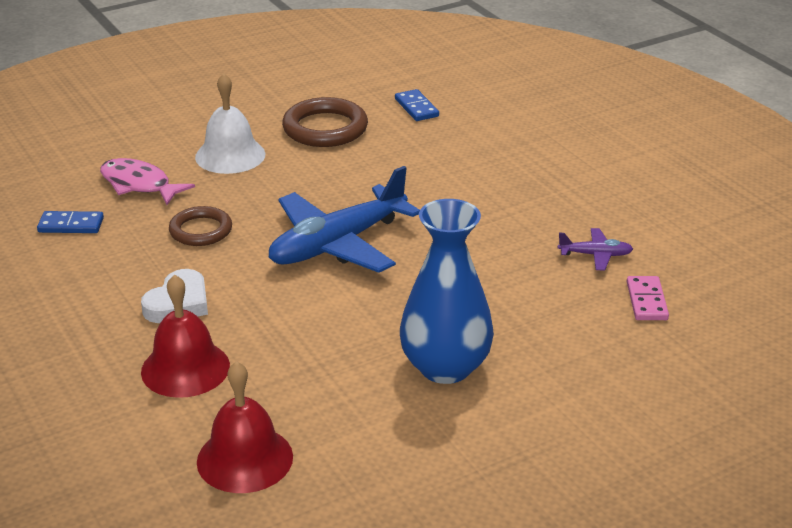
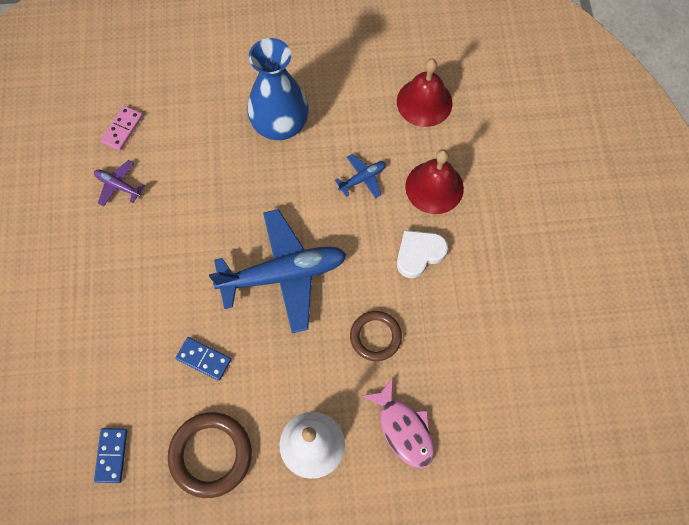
camera: 155 degrees left, 35 degrees up
blue domino [37,211,104,233] -> blue domino moved to [176,337,231,381]
none -> blue plane [335,154,386,199]

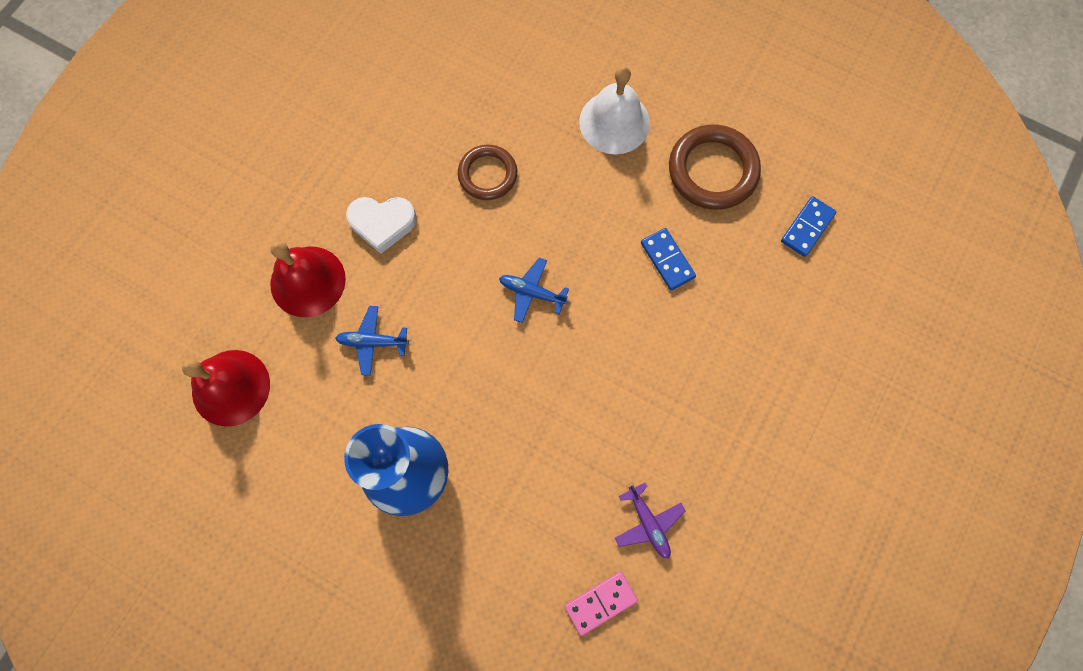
camera: 145 degrees left, 5 degrees up
blue plane [209,209,347,333] -> blue plane [499,258,569,323], size x0.44
pink fish [362,377,434,469] -> none

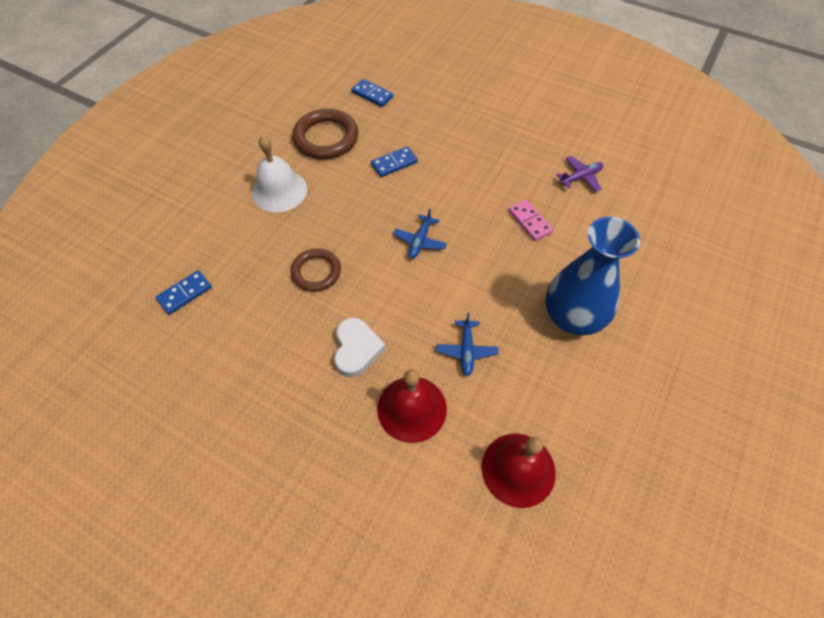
camera: 90 degrees left, 15 degrees down
pink domino [565,572,638,636] -> pink domino moved to [508,199,553,241]
none -> blue domino [156,270,212,315]

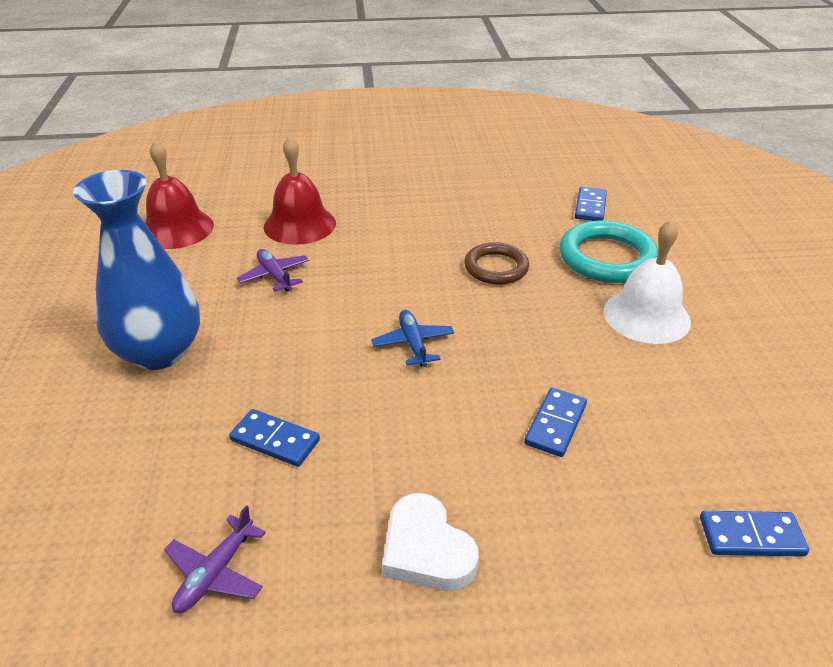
camera: 145 degrees right, 20 degrees down
brown ring [292,109,358,159] -> none
white heart [334,317,386,377] -> white heart moved to [382,493,479,591]
blue plane [436,312,498,376] -> purple plane [237,249,309,292]
pink domino [508,199,553,241] -> blue domino [229,409,320,467]
none -> turquoise ring [559,220,659,283]

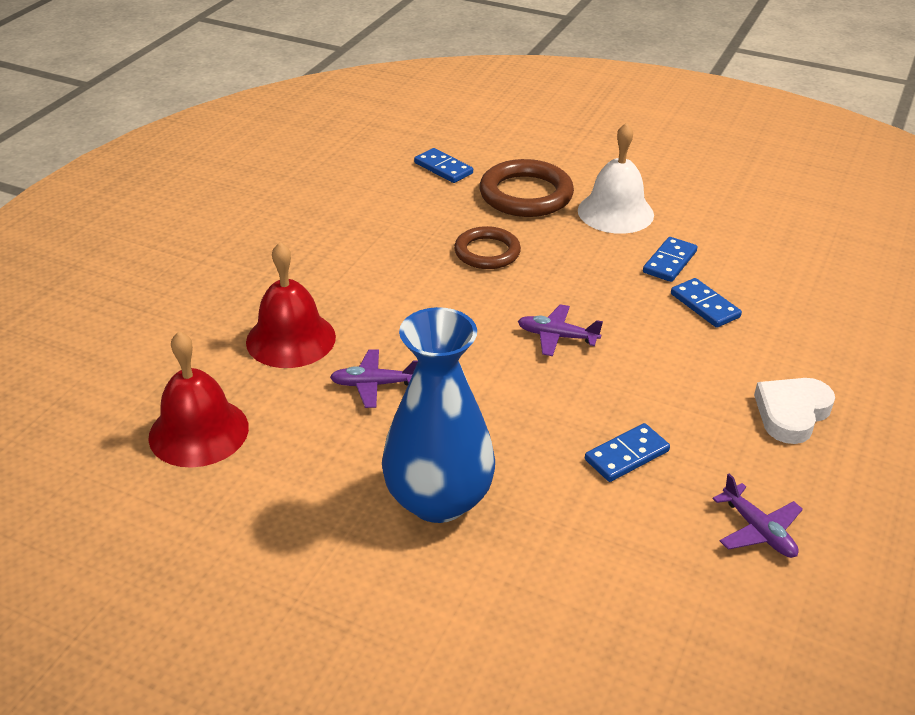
camera: 60 degrees left, 0 degrees up
blue plane [371,310,454,367] -> purple plane [518,304,603,356]
white heart [382,493,479,591] -> white heart turned 135 degrees clockwise [754,378,835,444]
turquoise ring [559,220,659,283] -> brown ring [480,159,574,217]
blue domino [700,511,809,557] -> blue domino moved to [643,237,697,282]

